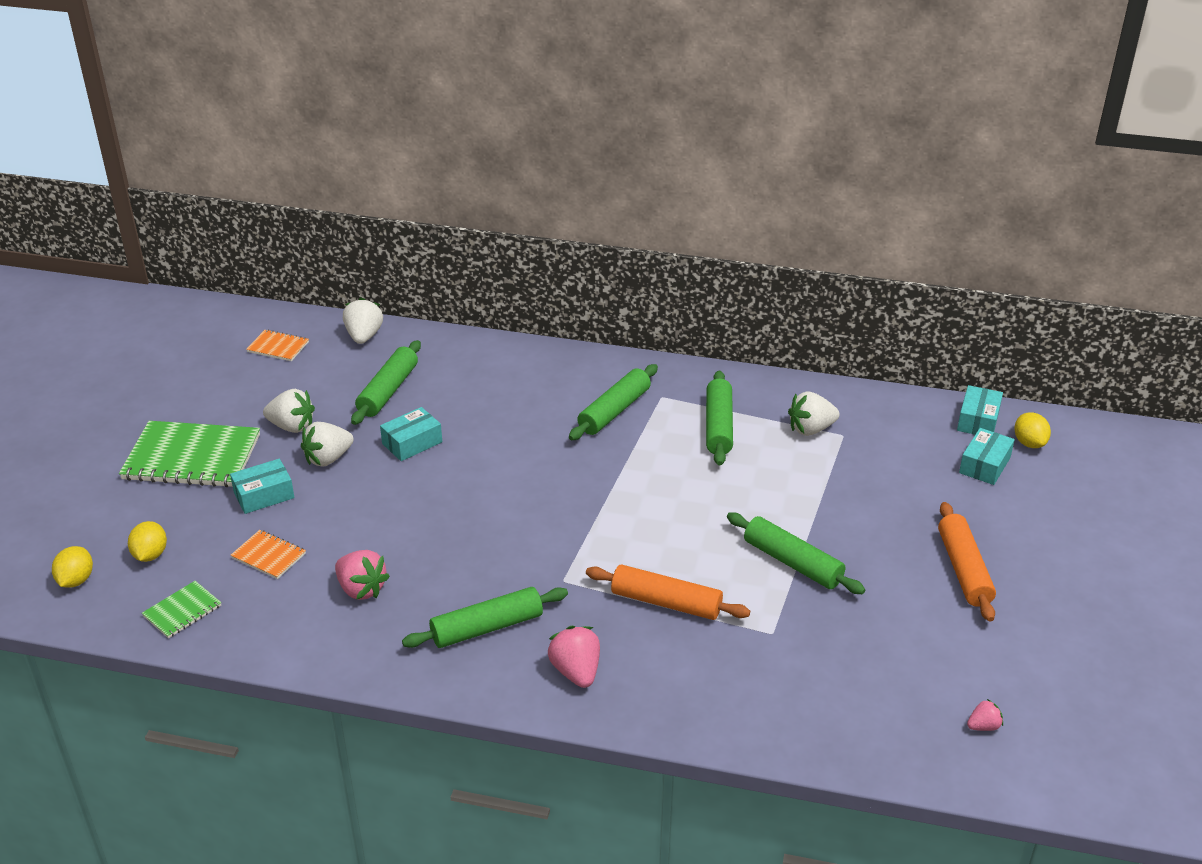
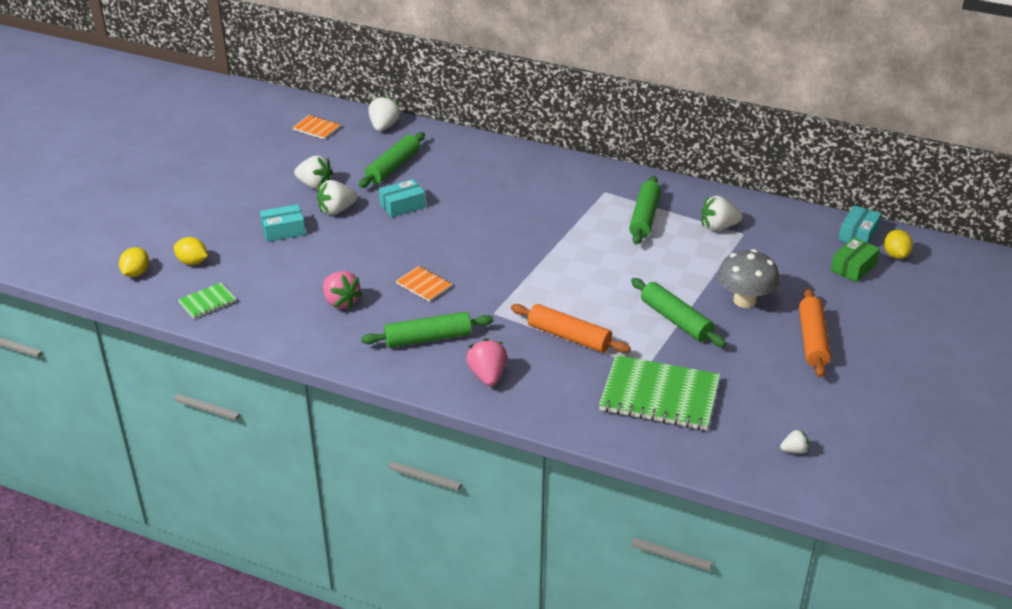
camera: 10 degrees right, 0 degrees up
green notebook [119,421,260,487] -> green notebook moved to [599,355,720,430]
yellow lemon [128,521,167,562] -> yellow lemon turned 75 degrees counterclockwise [174,237,208,265]
orange notebook [231,530,306,579] -> orange notebook moved to [396,266,452,302]
green rolling pin [569,364,658,440] -> none
turquoise box [959,428,1015,485] -> green box [830,237,880,283]
pink strawberry [967,699,1003,731] -> white strawberry [780,429,809,454]
none -> grey mushroom [717,249,780,308]

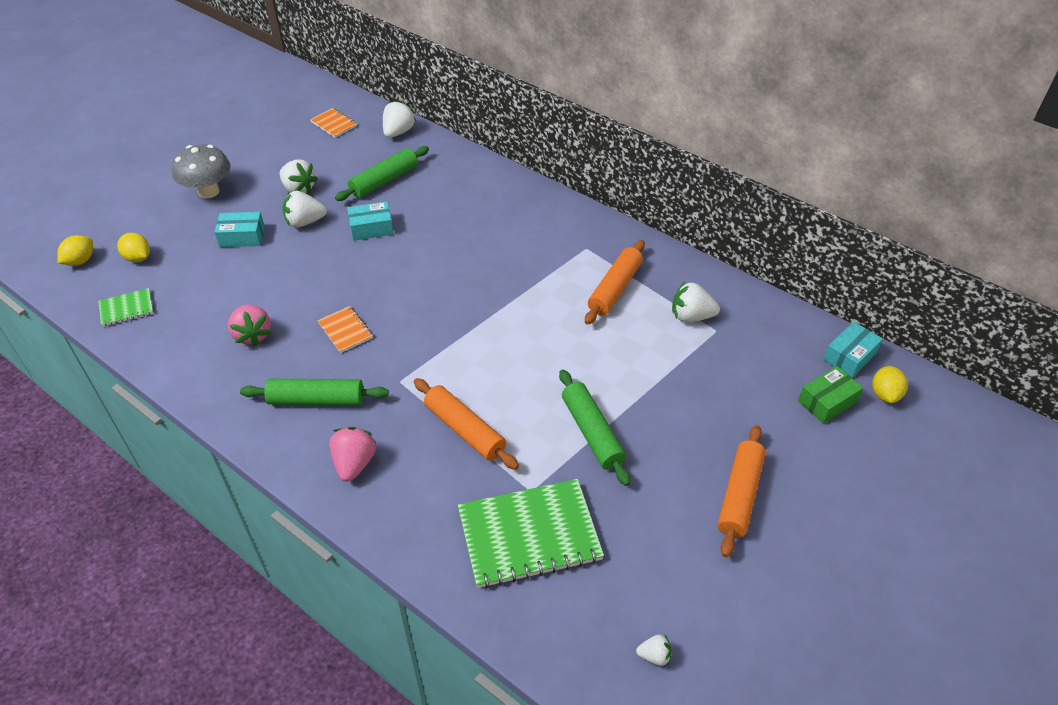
camera: 15 degrees right, 10 degrees up
green notebook [599,355,720,430] -> green notebook turned 45 degrees counterclockwise [458,479,604,588]
green rolling pin [629,176,661,245] -> orange rolling pin [585,240,645,325]
grey mushroom [717,249,780,308] -> grey mushroom moved to [172,144,230,198]

